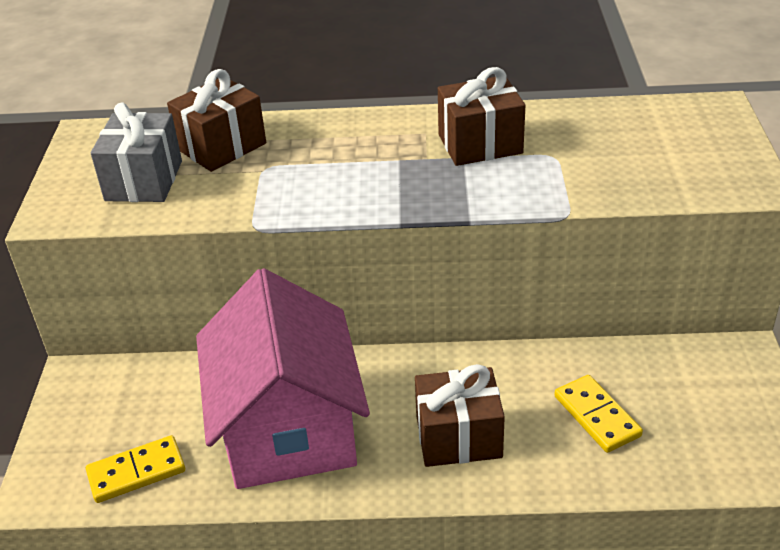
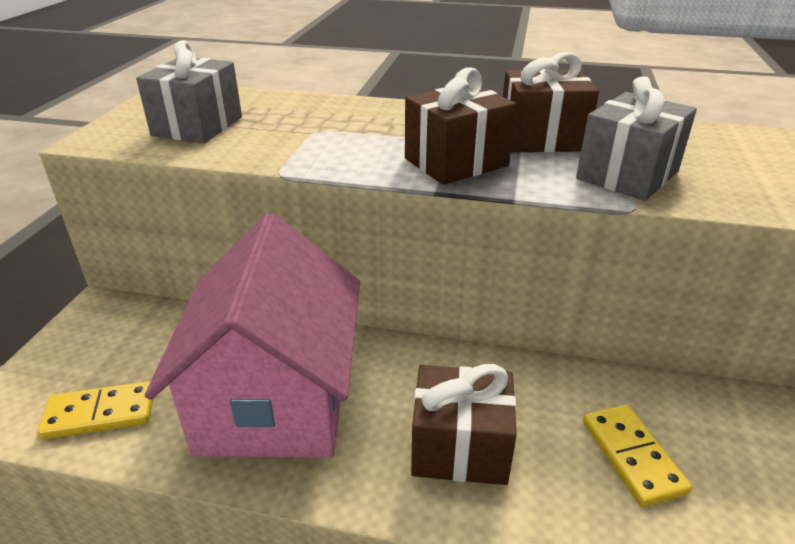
camera: 10 degrees right, 5 degrees down
brown gift [167,69,266,172] -> brown gift moved to [405,67,516,185]
none -> grey gift [576,76,697,201]

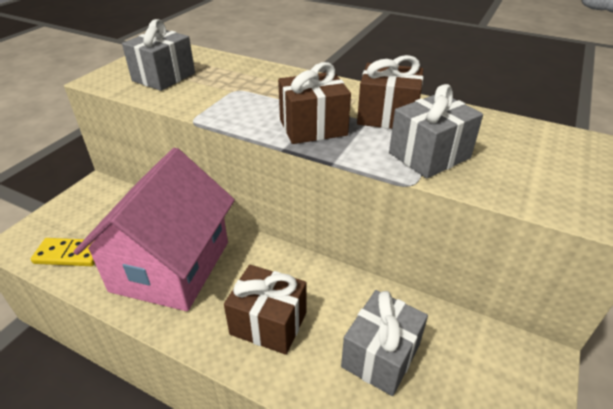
camera: 15 degrees right, 5 degrees up
yellow domino [583,404,692,507] -> grey gift [341,290,428,396]

